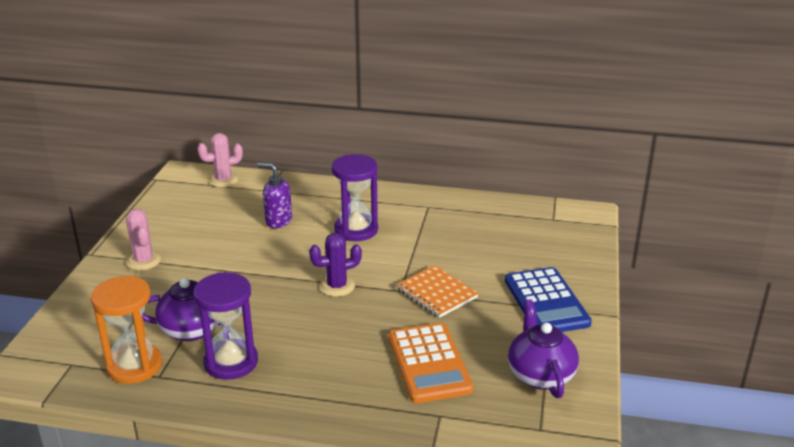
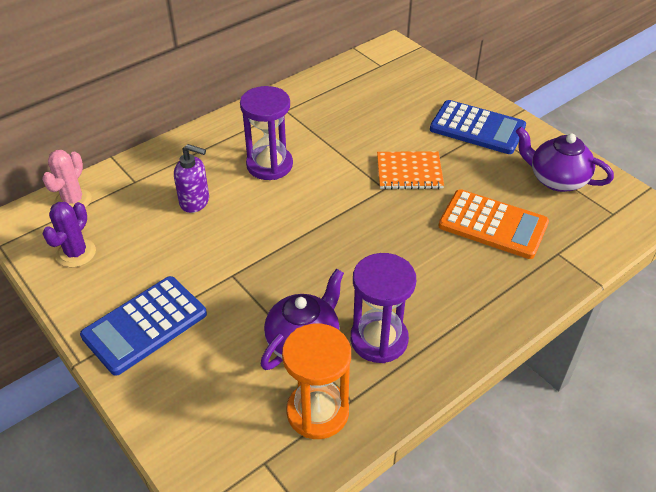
camera: 50 degrees left, 15 degrees up
pink cactus [126,209,161,270] -> blue calculator [80,276,207,376]
purple soap dispenser [257,163,292,228] -> purple soap dispenser turned 135 degrees counterclockwise [174,144,209,213]
purple cactus [309,233,362,297] -> purple cactus moved to [42,202,96,267]

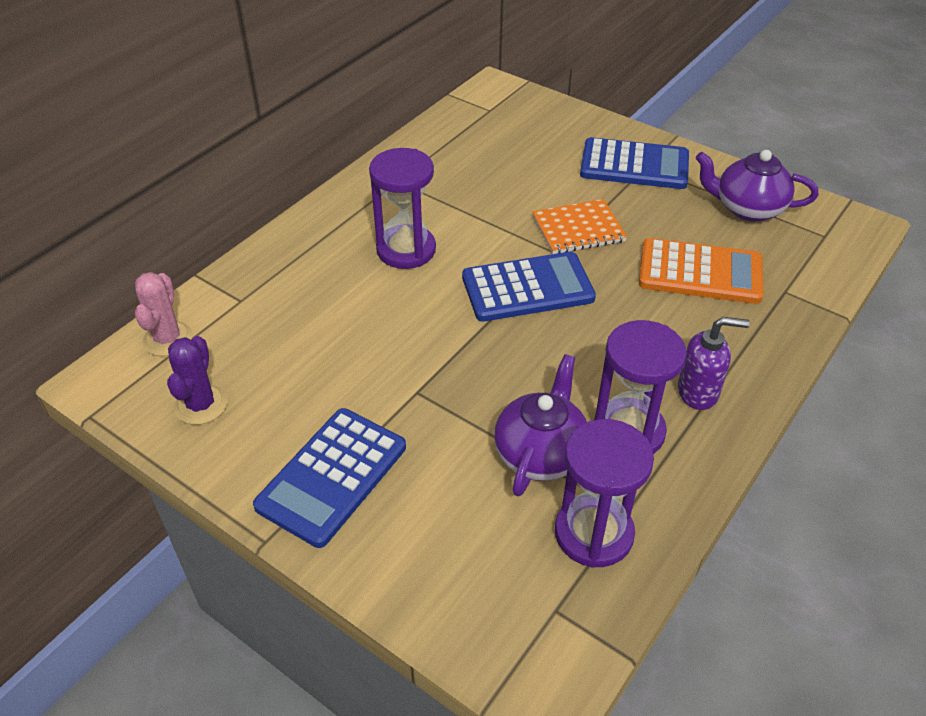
camera: 15 degrees left, 0 degrees up
purple soap dispenser [174,144,209,213] -> purple soap dispenser moved to [678,317,750,410]
orange hourglass [282,324,351,439] -> purple hourglass [555,419,654,568]
none -> blue calculator [462,252,596,322]

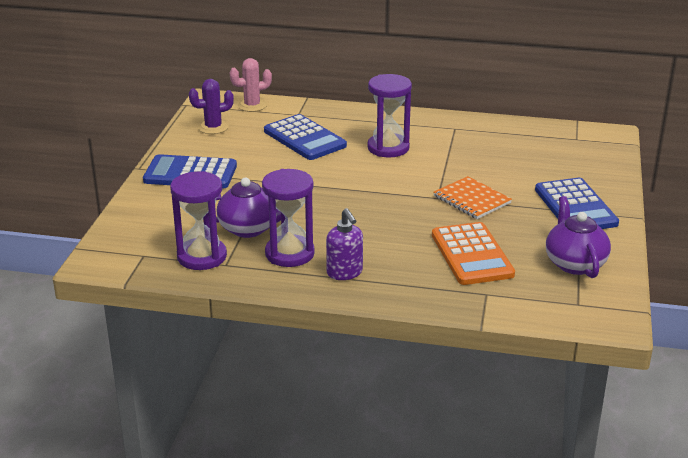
camera: 65 degrees right, 15 degrees down
blue calculator [462,252,596,322] -> blue calculator moved to [264,114,347,160]

